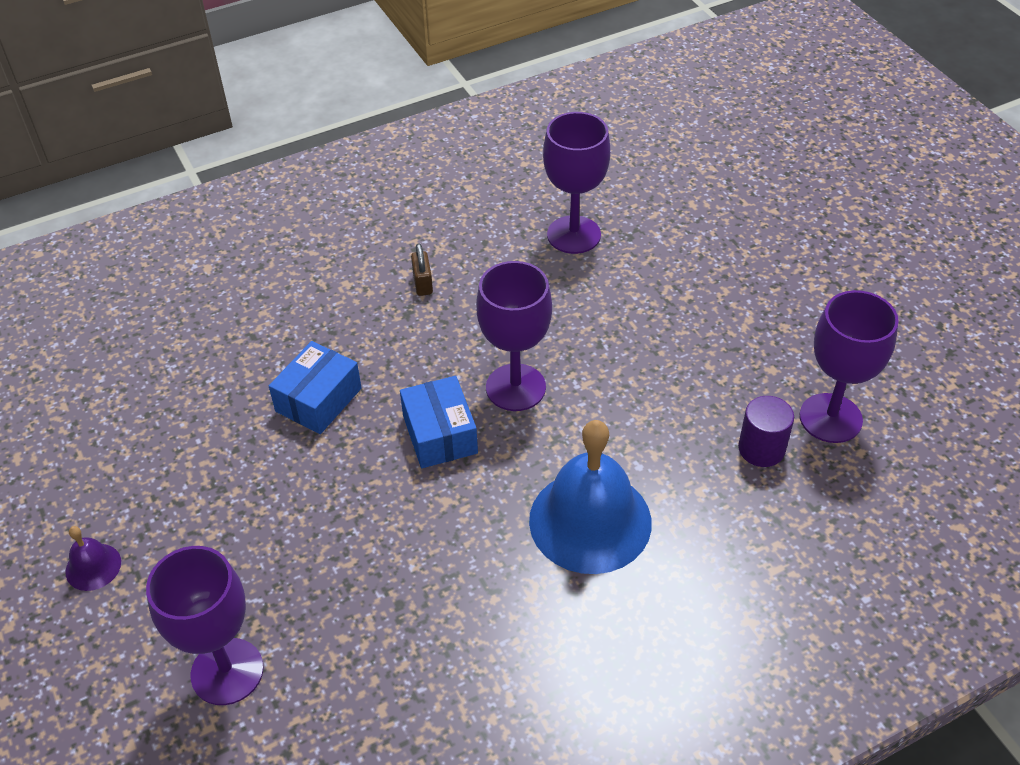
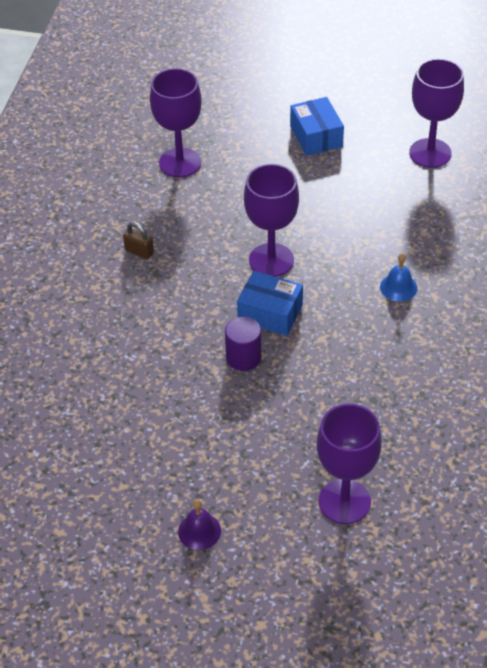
camera: 50 degrees left, 0 degrees up
blue box [269,341,362,434] -> blue box moved to [290,97,344,156]
blue bell [529,420,652,574] -> blue bell [380,253,417,302], size x0.44
purple cylinder [738,396,794,467] -> purple cylinder moved to [225,317,261,371]

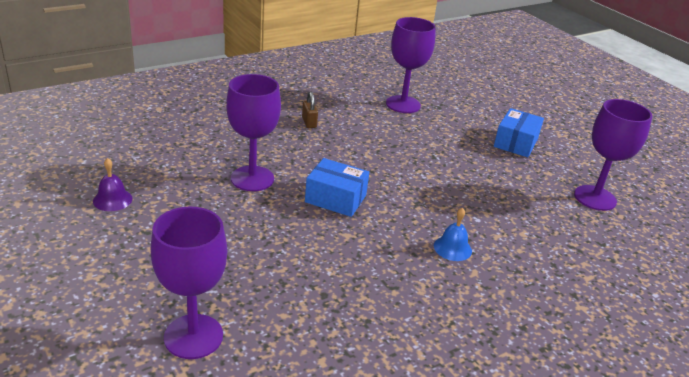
camera: 40 degrees right, 15 degrees down
purple bell [178,499,221,550] -> purple bell moved to [93,158,133,211]
purple cylinder [225,317,261,371] -> none
blue box [237,271,303,336] -> blue box turned 45 degrees counterclockwise [305,158,369,217]
purple goblet [244,164,299,277] -> purple goblet moved to [226,74,281,191]

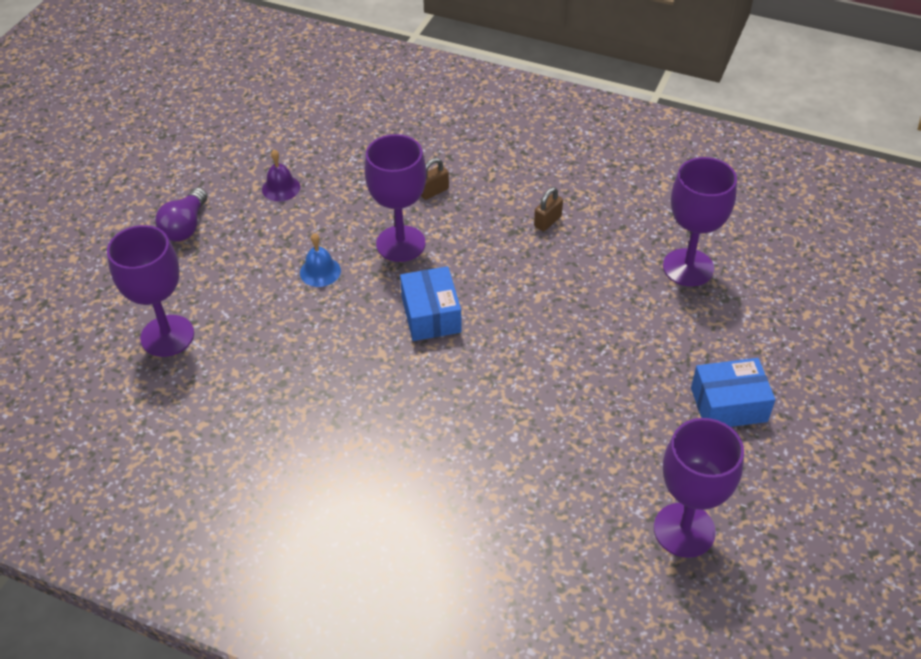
camera: 60 degrees right, 15 degrees up
blue bell [434,208,472,261] -> blue bell moved to [300,233,341,287]
none -> purple light bulb [155,188,207,242]
none -> brown padlock [421,158,449,200]

